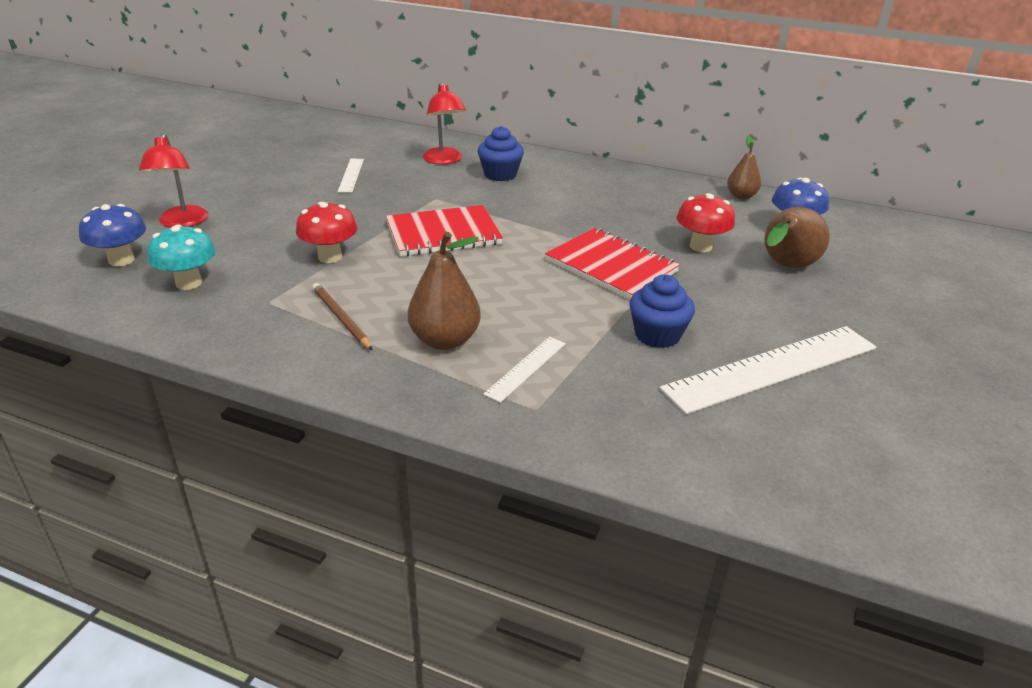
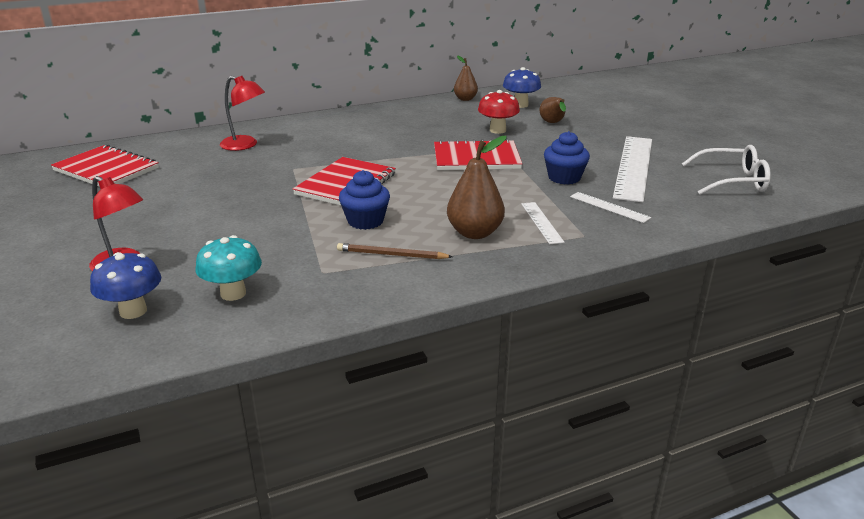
camera: 45 degrees left, 5 degrees down
red mushroom [296,202,358,263] -> none
white ruler [338,159,364,193] -> white ruler moved to [570,192,651,223]
blue cupcake [478,126,524,181] -> blue cupcake moved to [339,170,390,230]
brown pear [764,207,830,268] -> brown pear [540,97,566,123], size x0.63
none -> red notebook [51,144,159,187]
none -> white glasses [682,145,771,195]

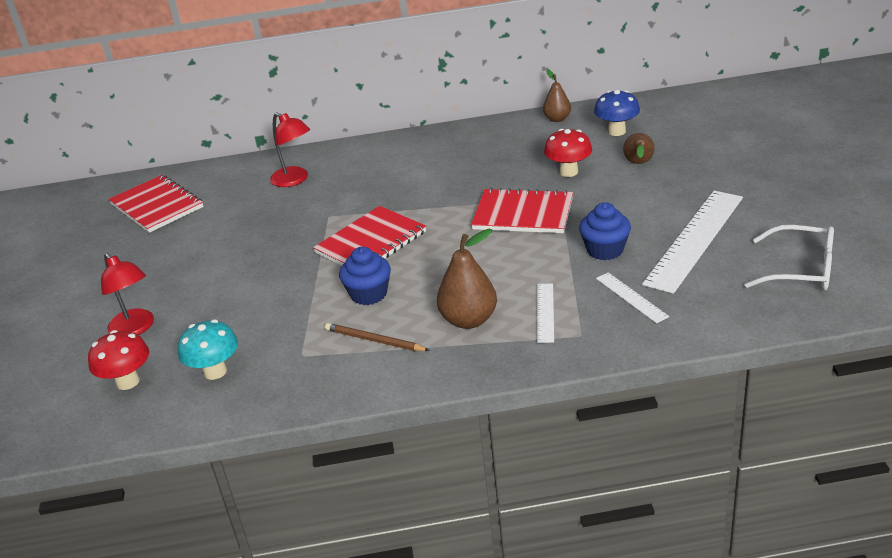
camera: 20 degrees right, 5 degrees up
blue mushroom [90,252,161,319] -> red mushroom [88,330,149,390]

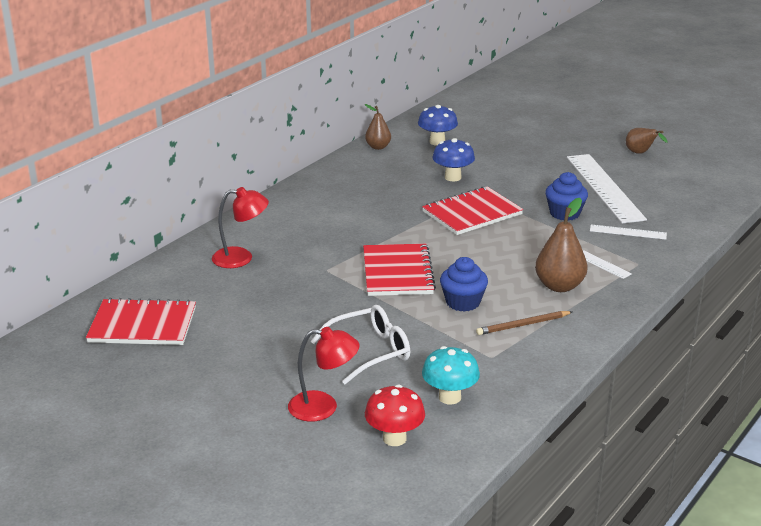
camera: 50 degrees left, 5 degrees down
red mushroom [544,129,592,177] -> blue mushroom [432,138,475,181]
brown pear [623,133,655,164] -> brown pear moved to [626,128,668,154]
white glasses [745,225,834,291] -> white glasses moved to [310,305,410,384]

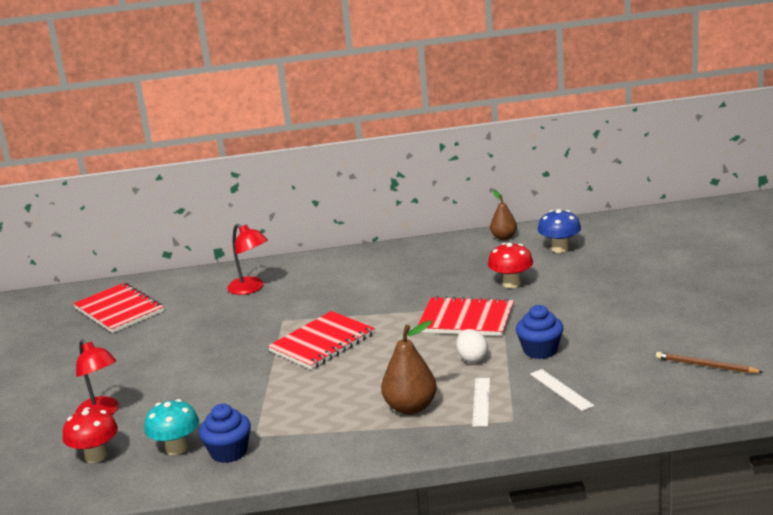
camera: 50 degrees right, 5 degrees down
white glasses [310,305,410,384] -> none
blue mushroom [432,138,475,181] -> red mushroom [488,243,533,288]
blue cupcake [440,257,488,312] -> blue cupcake moved to [199,404,251,463]
brown pencil [476,311,572,335] -> brown pencil moved to [656,352,763,373]
white ruler [567,154,647,223] -> none
brown pear [626,128,668,154] -> none
none -> white egg [456,329,488,363]

